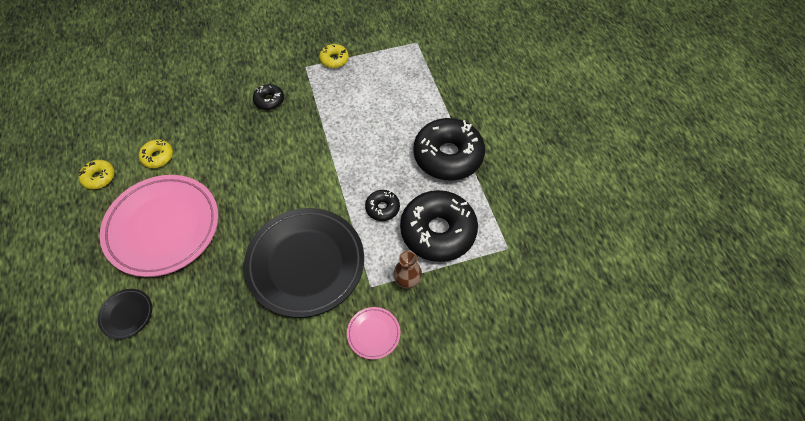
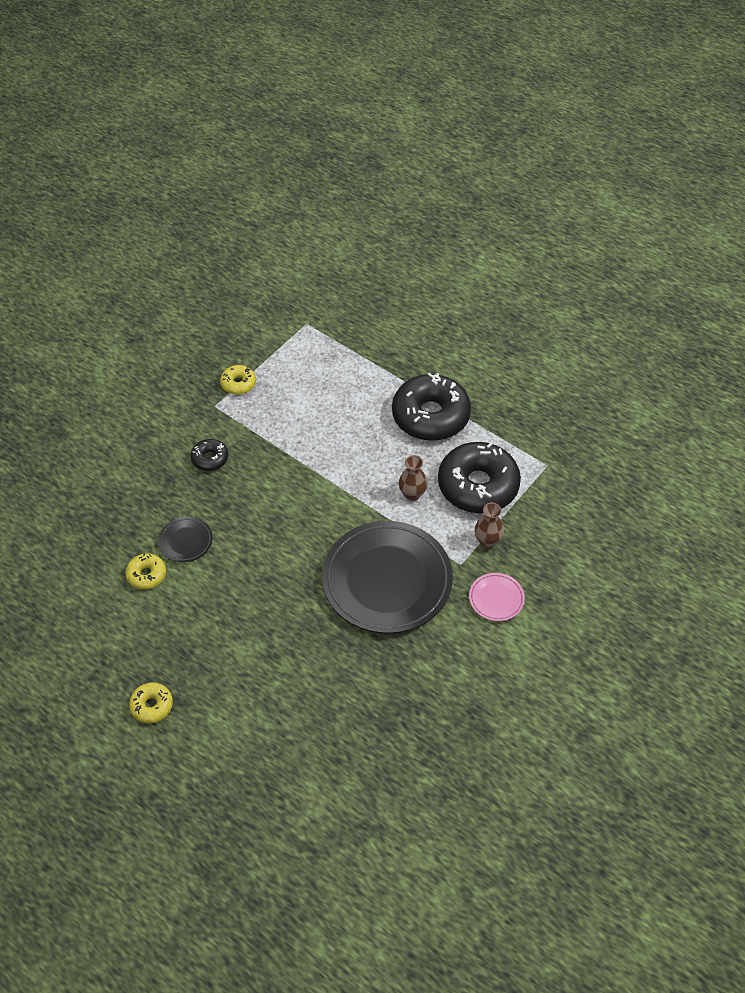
camera: 35 degrees left, 5 degrees down
yellow donut [79,160,115,189] -> yellow donut moved to [129,682,173,723]
black plate [98,289,152,339] -> black plate moved to [158,517,213,562]
pink plate [100,175,219,277] -> none
black donut [365,190,400,221] -> brown vase [399,455,427,501]

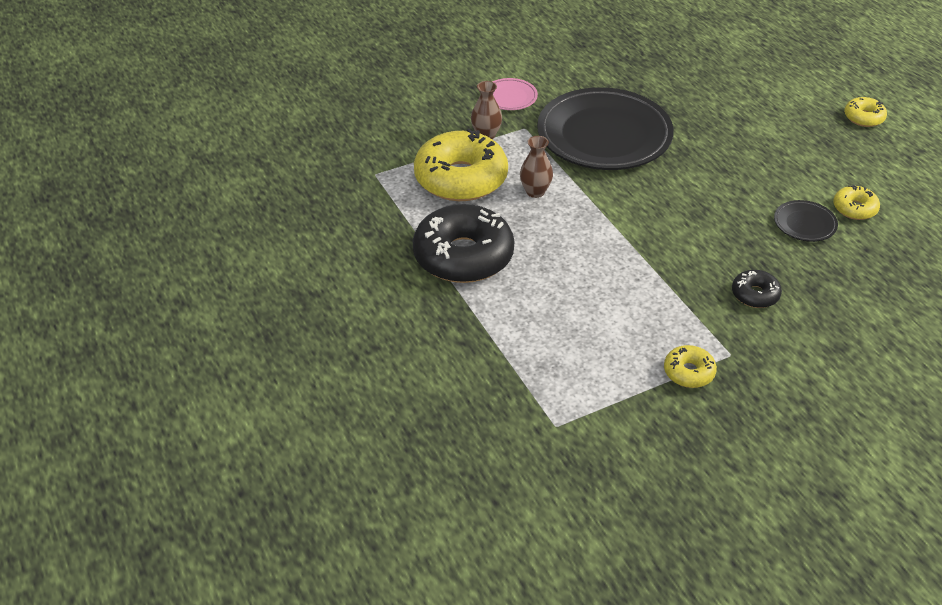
camera: 155 degrees left, 10 degrees down
black donut [438,442,521,513] -> yellow donut [414,129,508,201]

